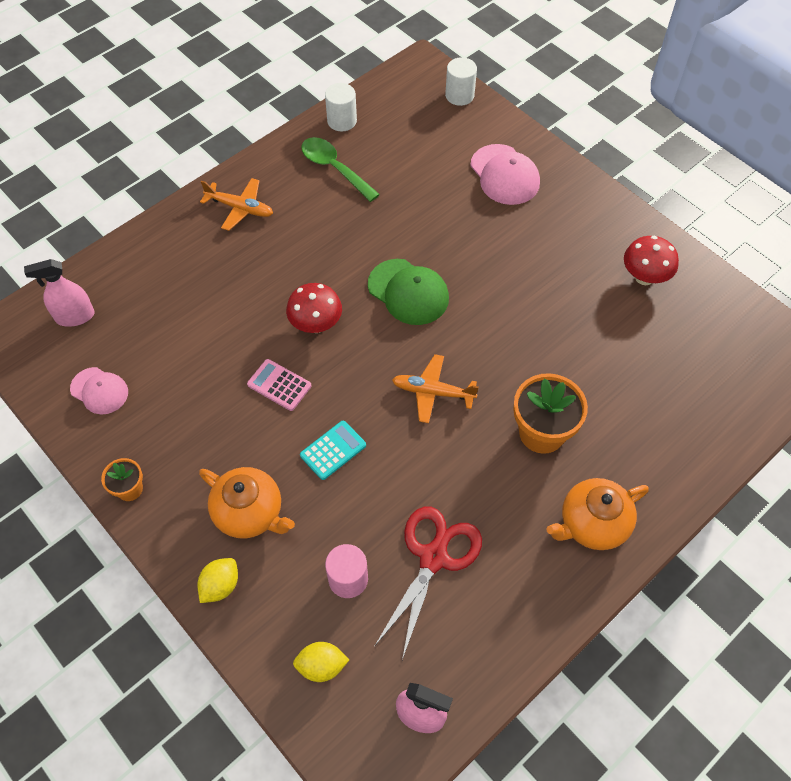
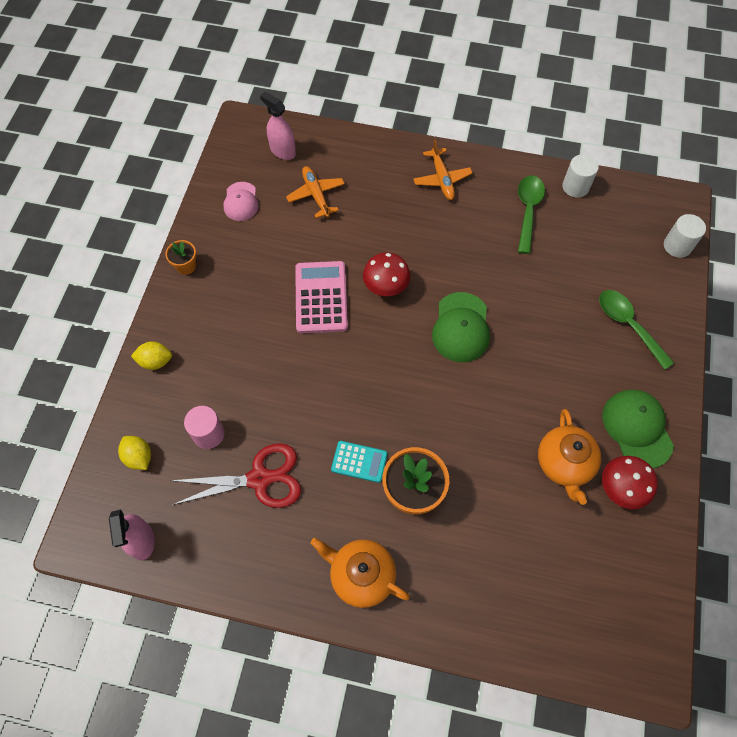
camera: 55 degrees right, 5 degrees up
orange teapot [199,467,295,539] -> orange teapot moved to [538,409,601,505]
pink calculator [247,359,312,411] -> pink calculator [295,261,348,334], size x1.69
turquoise calculator [300,421,366,480] -> turquoise calculator moved to [331,441,387,483]
orange plane [392,354,479,423] -> orange plane moved to [286,166,345,218]
pink cap [470,144,540,205] -> green spoon [599,290,674,370]
none -> green cap [602,390,674,468]

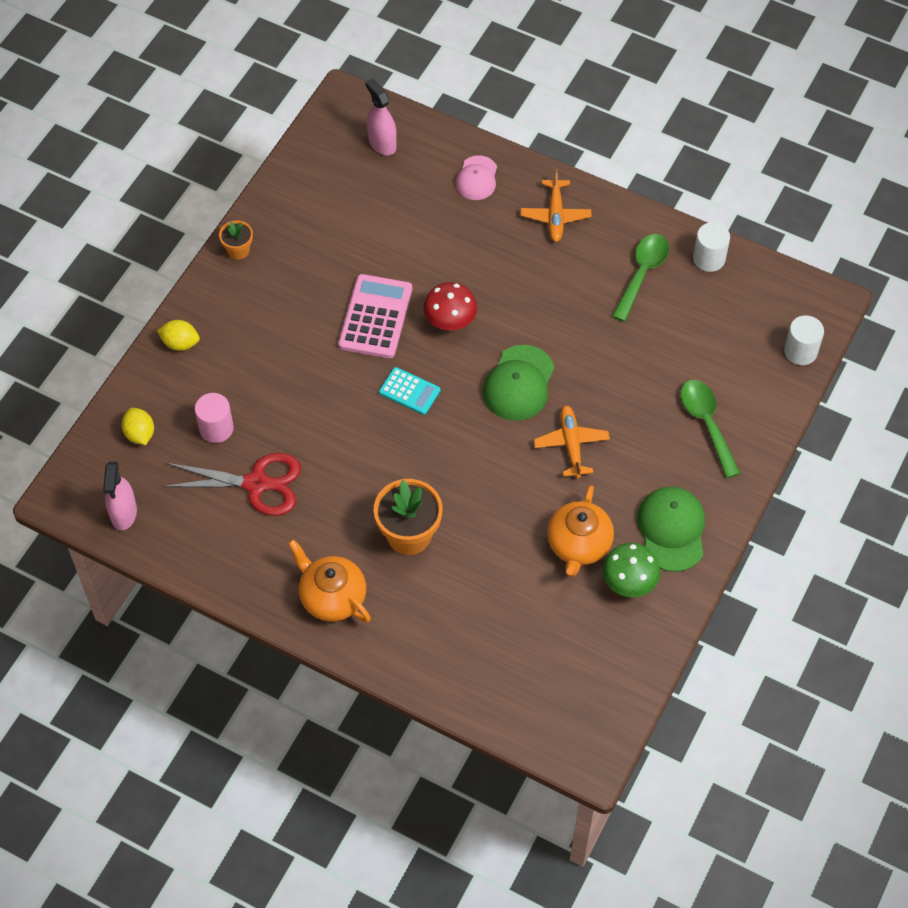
camera: 15 degrees right, 5 degrees down
pink cap [223,182,259,221] -> pink cap moved to [456,155,497,200]
orange plane [286,166,345,218] -> orange plane moved to [534,405,610,478]
turquoise calculator [331,441,387,483] -> turquoise calculator moved to [379,367,440,415]
red mushroom [602,456,658,509] -> green mushroom [602,543,661,597]

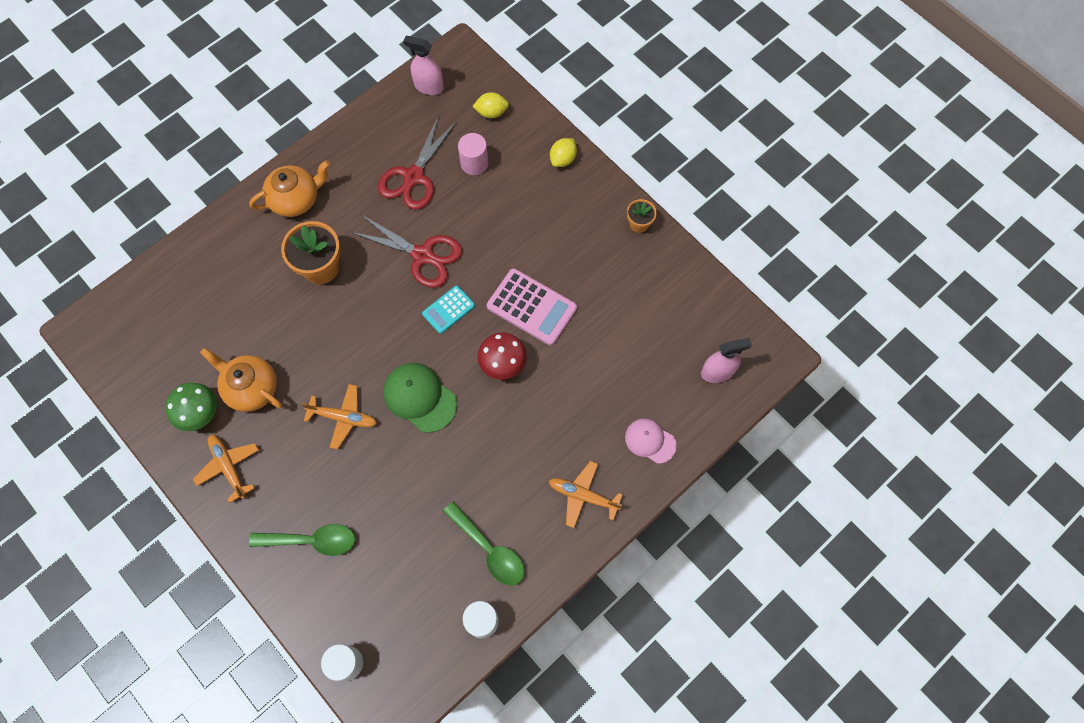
camera: 110 degrees right, 10 degrees up
green cap [637,486,705,572] -> orange plane [193,435,259,503]
none -> red scissors [351,215,462,288]

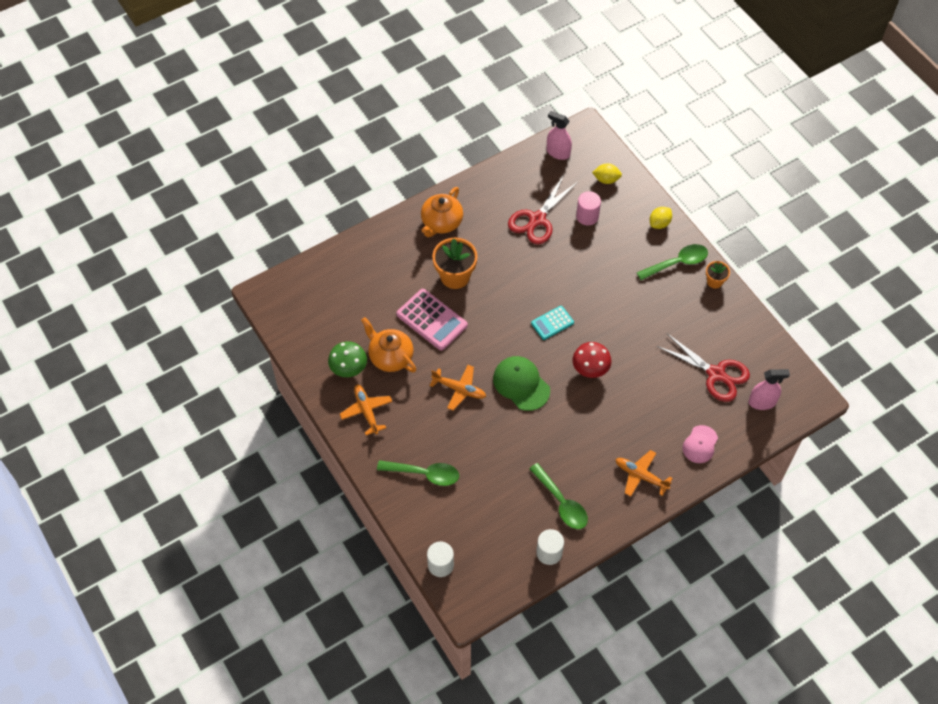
camera: 10 degrees right, 10 degrees down
orange teapot [249,160,330,217] -> orange teapot turned 135 degrees clockwise [421,187,463,237]
red scissors [351,215,462,288] -> red scissors moved to [657,333,750,402]
pink calculator [487,268,577,346] -> pink calculator moved to [396,289,468,351]
pink cap [625,418,677,464] -> pink cap turned 105 degrees counterclockwise [683,425,718,463]
none -> green spoon [637,244,708,280]

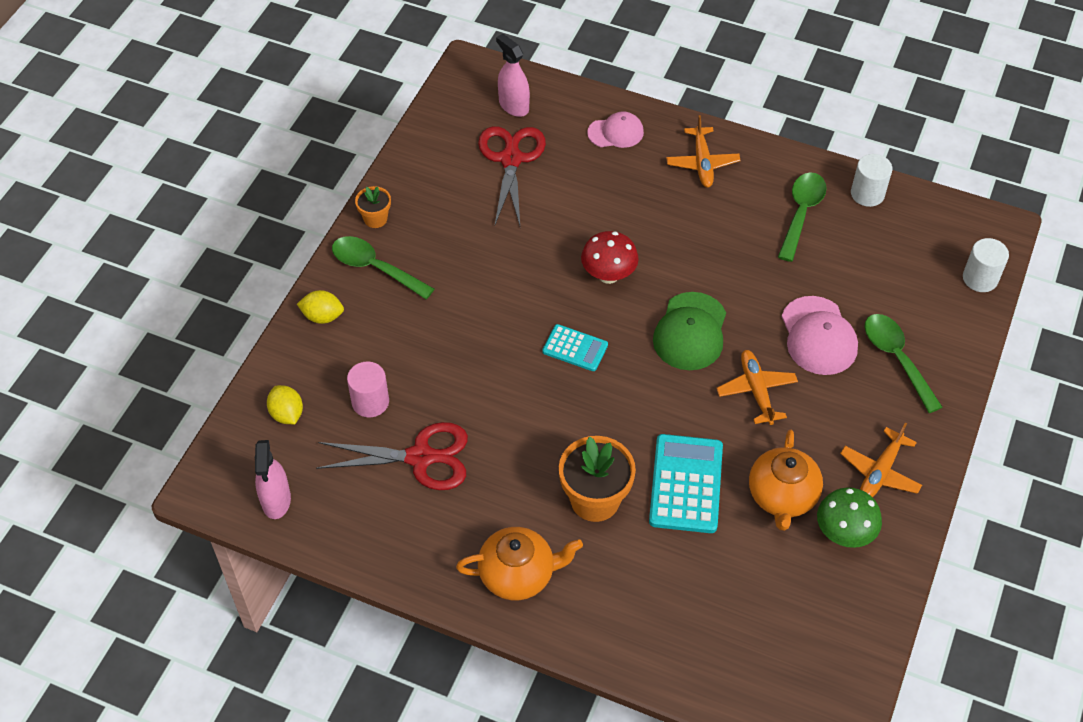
camera: 125 degrees left, 5 degrees down
pink calculator [396,289,468,351] -> turquoise calculator [649,434,723,533]
none -> pink cap [781,296,858,375]

